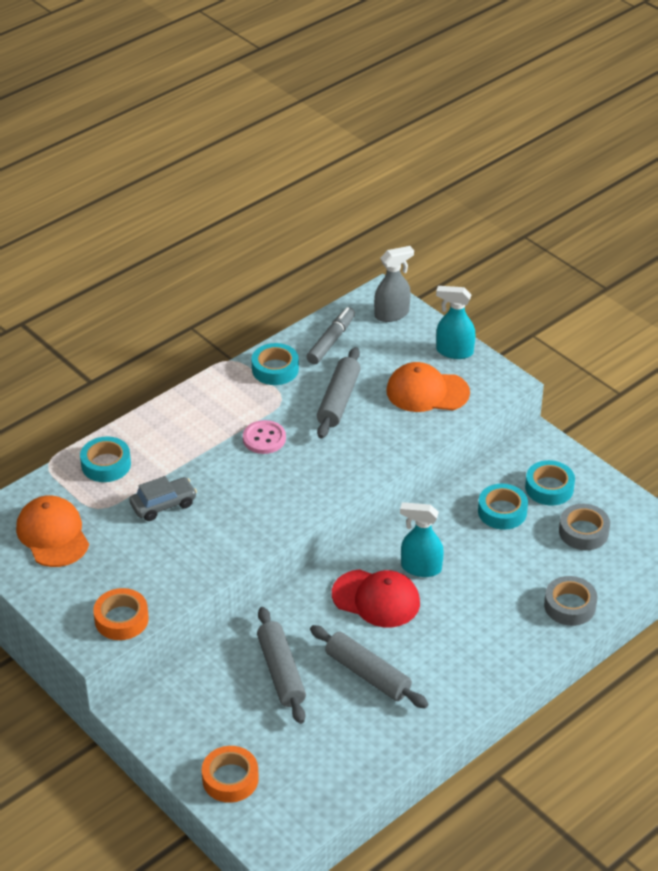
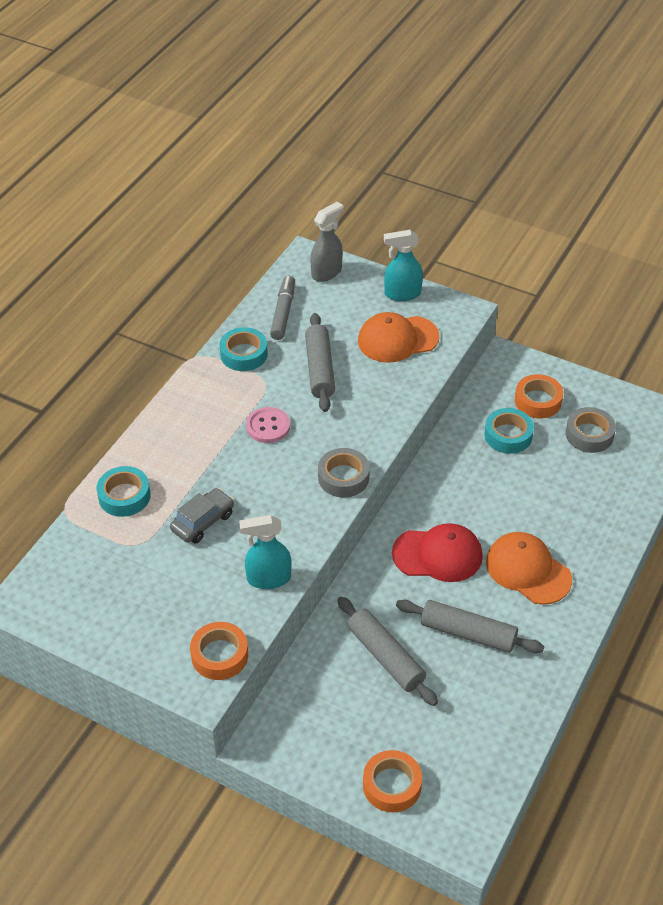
camera: 20 degrees left, 5 degrees up
orange cap [16,495,89,567] -> orange cap moved to [486,532,572,605]
turquoise spray bottle [400,502,444,577] -> turquoise spray bottle moved to [239,515,292,589]
turquoise tape [525,460,575,505] -> orange tape [515,374,563,418]
grey tape [544,576,597,626] -> grey tape moved to [318,448,370,497]

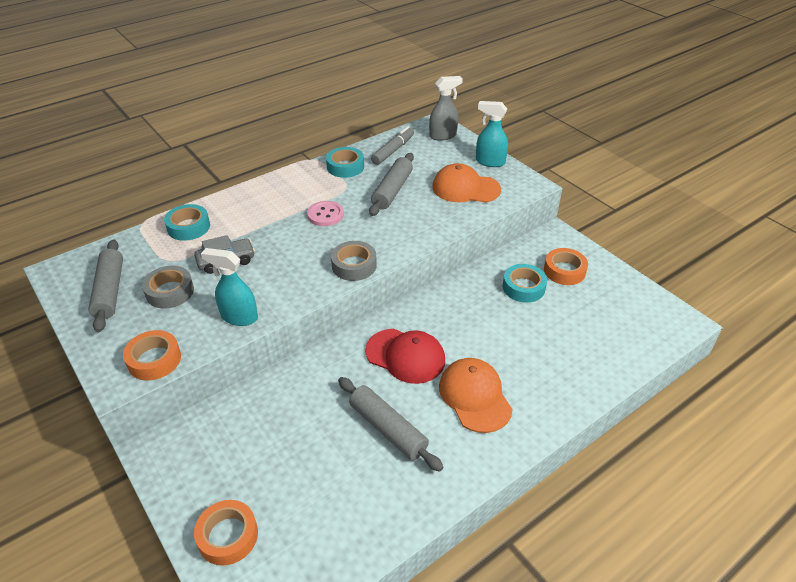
camera: 25 degrees right, 5 degrees down
grey rolling pin [337,597,438,706] -> grey rolling pin moved to [88,240,123,332]
grey tape [566,407,616,453] -> grey tape moved to [142,266,194,308]

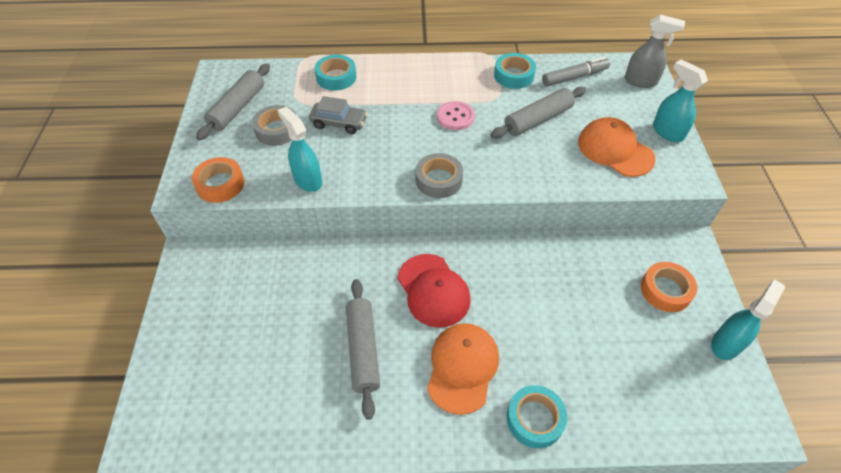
camera: 35 degrees right, 10 degrees up
orange tape [194,500,258,566] -> none
turquoise tape [503,264,547,303] -> turquoise tape moved to [507,385,567,448]
none -> turquoise spray bottle [711,279,785,360]

